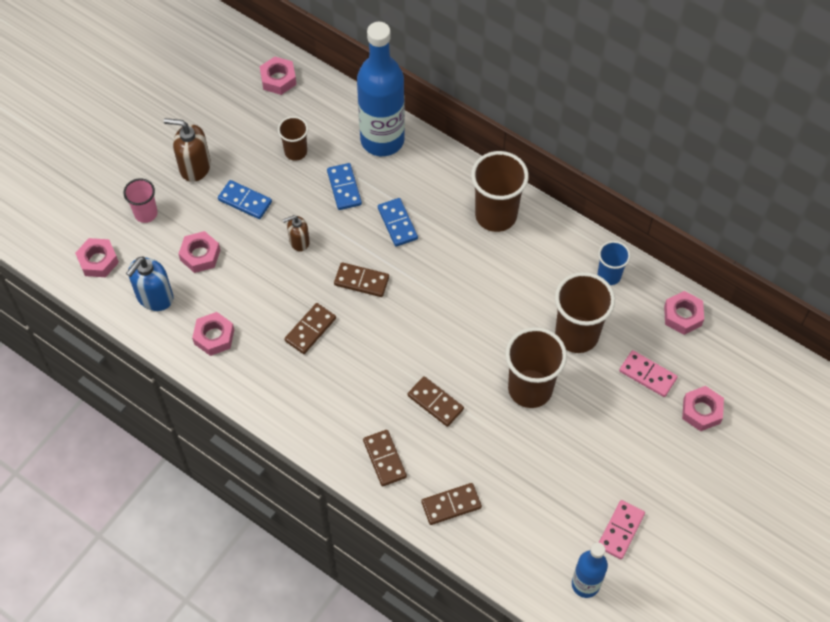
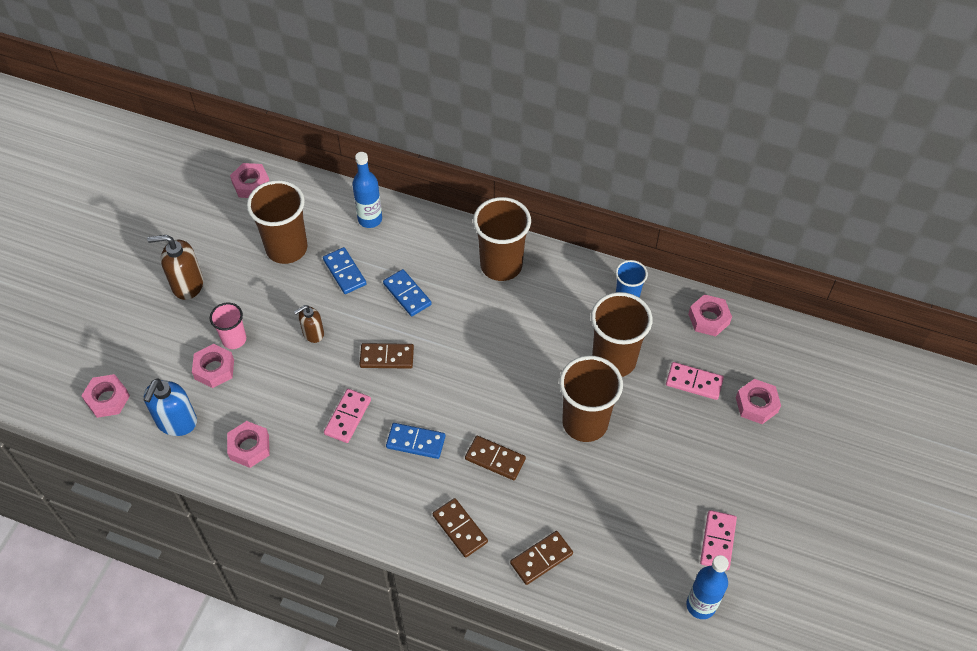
camera: 15 degrees left, 5 degrees down
pink cup [123,178,158,223] -> pink cup moved to [210,303,246,349]
blue domino [218,180,272,219] -> blue domino moved to [386,423,445,459]
brown cup [278,116,308,161] -> brown cup [247,180,308,264], size x1.80
brown domino [285,303,336,354] -> pink domino [324,389,371,443]
blue bottle [357,22,405,156] -> blue bottle [352,152,382,228], size x0.55

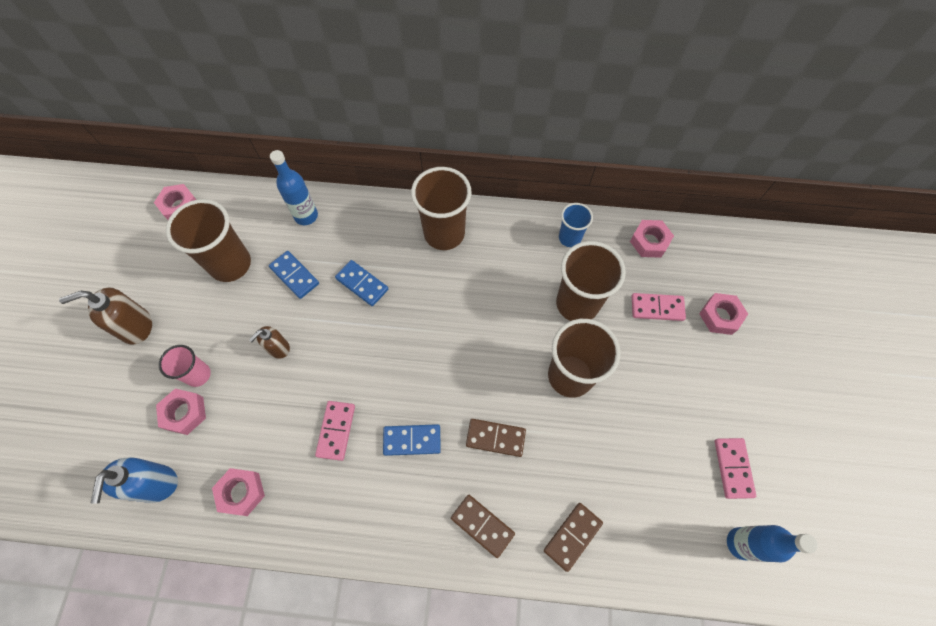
camera: 15 degrees left, 10 degrees up
pink nut [81,374,130,418] -> none
brown domino [360,343,414,369] -> none

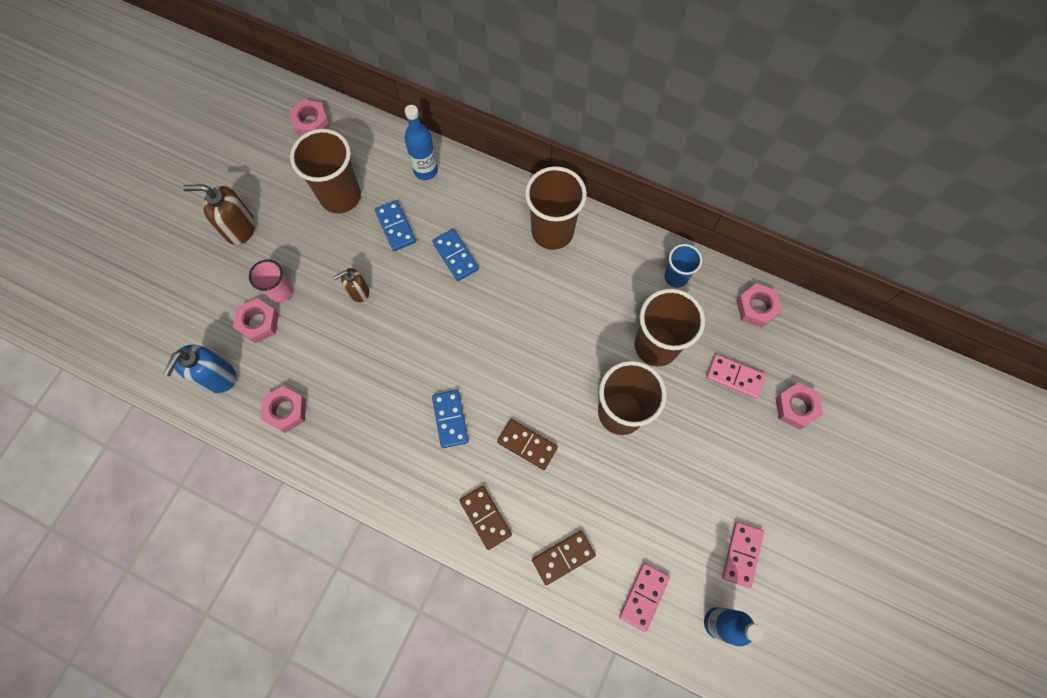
camera: 20 degrees right, 5 degrees up
pink domino [315,401,355,461] -> pink domino moved to [619,563,670,632]
blue domino [383,424,441,456] -> blue domino turned 60 degrees clockwise [432,390,468,448]

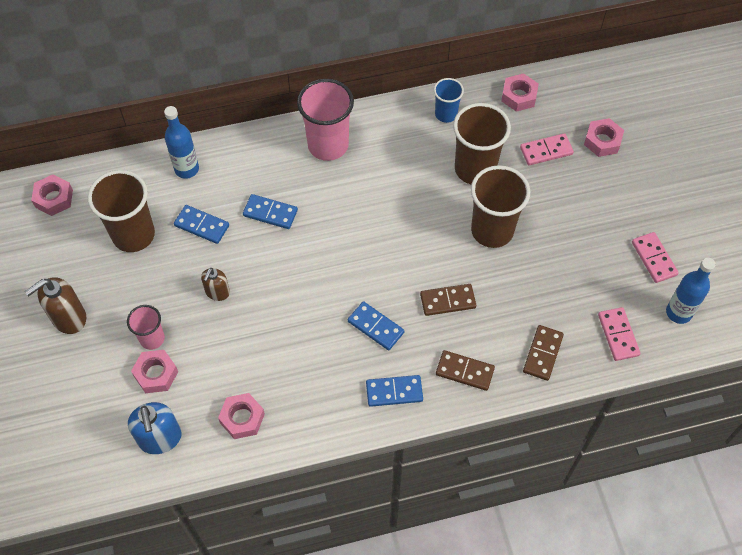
camera: 40 degrees left, 10 degrees down
brown cup [525,166,587,250] -> pink cup [297,79,354,161]
none -> blue domino [366,375,423,407]

